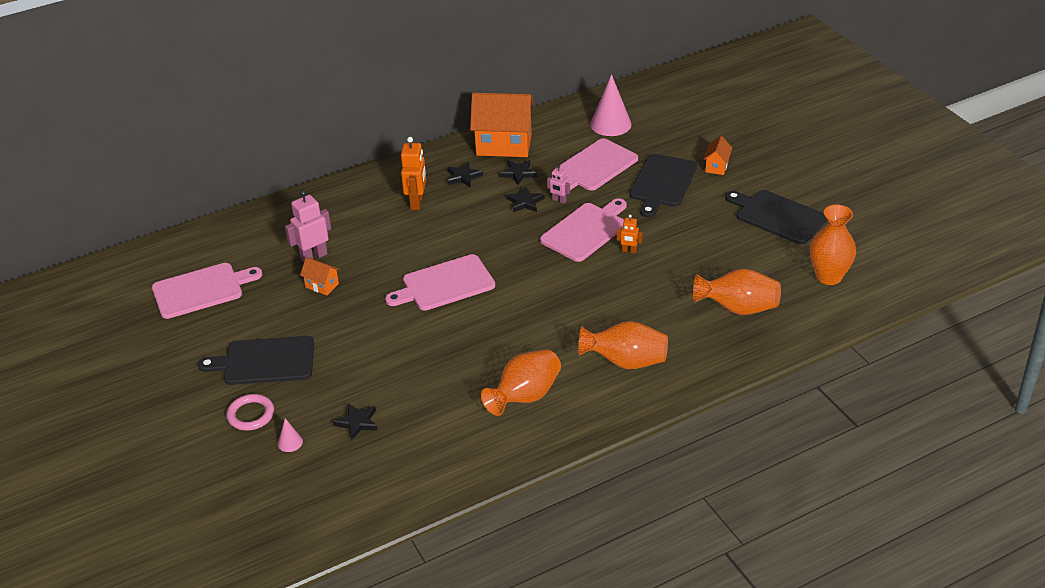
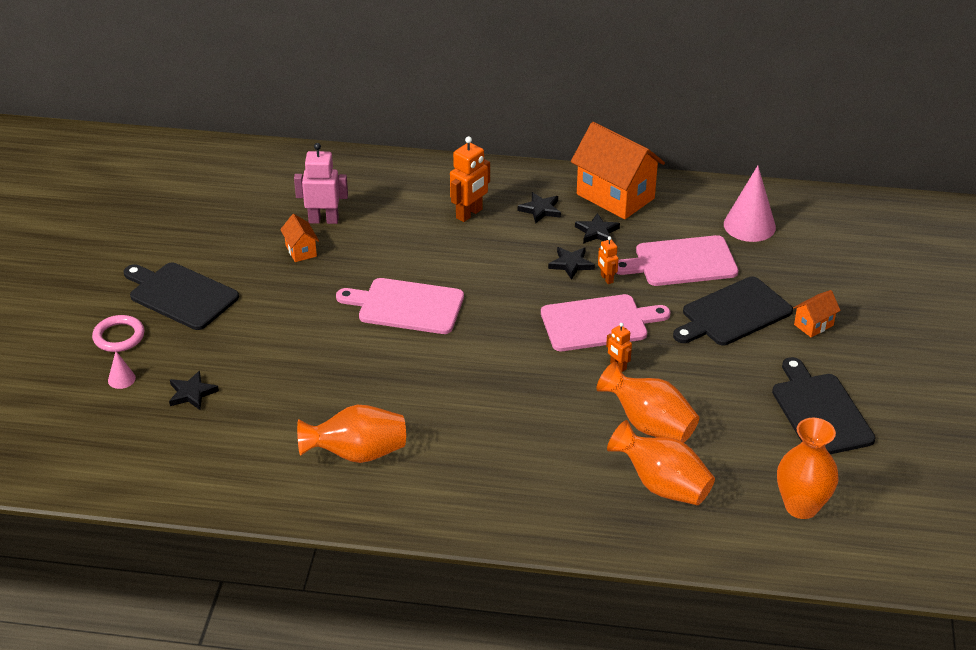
camera: 35 degrees right, 0 degrees up
pink cutting board [152,263,262,319] -> none
pink robot [547,165,570,203] -> orange robot [598,236,619,284]
orange vase [578,321,668,369] -> orange vase moved to [597,362,699,442]

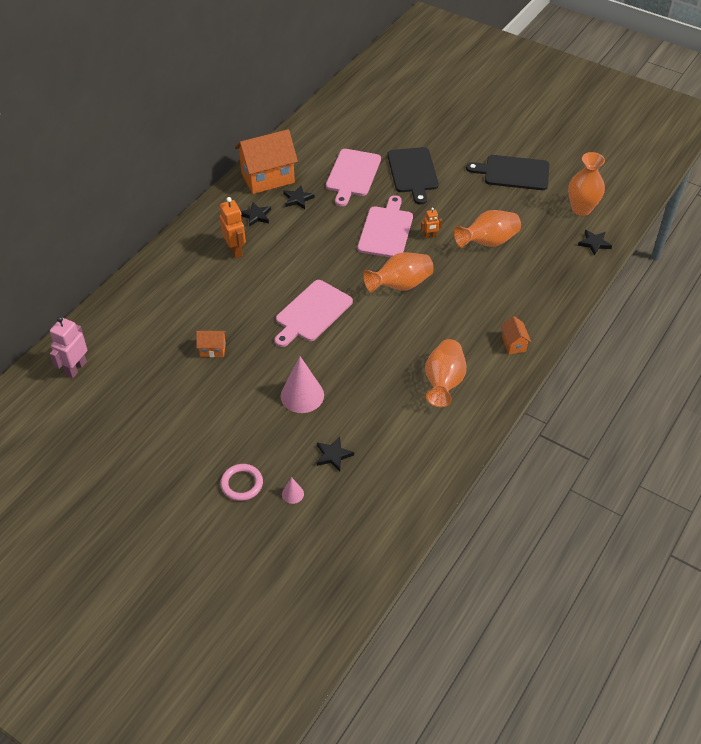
camera: 65 degrees left, 10 degrees up
black cutting board [124,263,239,330] -> none
pink robot [294,143,348,224] -> pink robot moved to [50,316,87,378]
black star [548,247,595,280] -> black star moved to [578,230,612,256]
orange robot [598,236,619,284] -> none
orange vase [607,420,715,505] -> orange vase moved to [363,252,434,293]
pink cone [724,166,776,242] -> pink cone moved to [281,356,324,413]
orange house [793,290,841,337] -> orange house moved to [501,316,531,354]

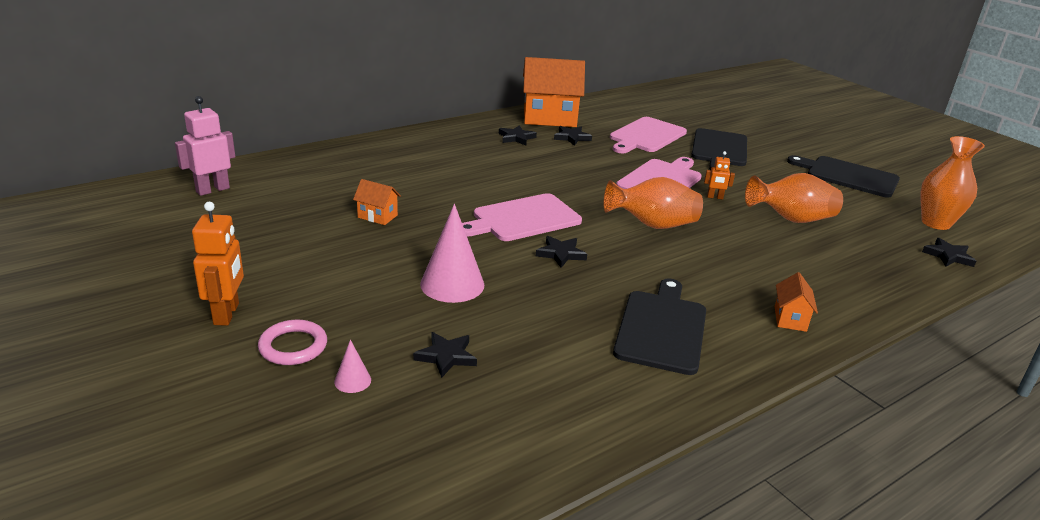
camera: 20 degrees right, 20 degrees down
orange robot [219,197,246,259] -> orange robot moved to [192,202,244,326]
orange vase [425,339,466,407] -> black cutting board [613,278,706,375]
none -> black star [536,236,587,268]

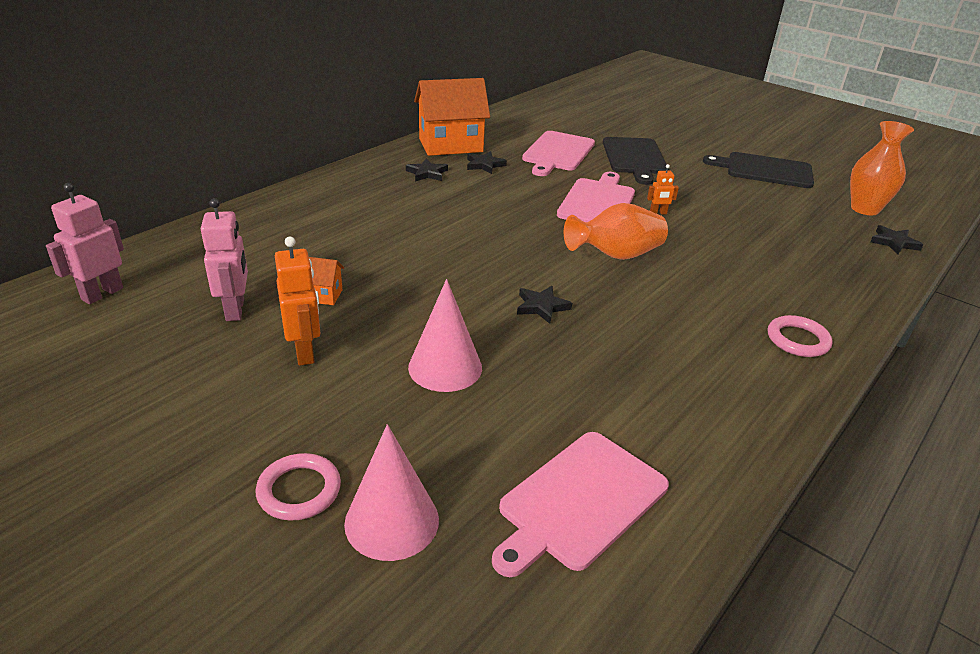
camera: 15 degrees left, 5 degrees up
orange robot [192,202,244,326] -> orange robot moved to [275,237,320,366]
pink cone [334,340,371,393] -> pink cone [344,424,439,561], size x2.12
black star [413,332,477,378] -> none
pink cutting board [462,193,582,241] -> pink cutting board moved to [492,432,669,577]
black cutting board [613,278,706,375] -> none
orange vase [745,173,843,223] -> none
orange house [774,272,818,332] -> pink ring [768,315,833,357]
none -> pink robot [201,198,248,321]

